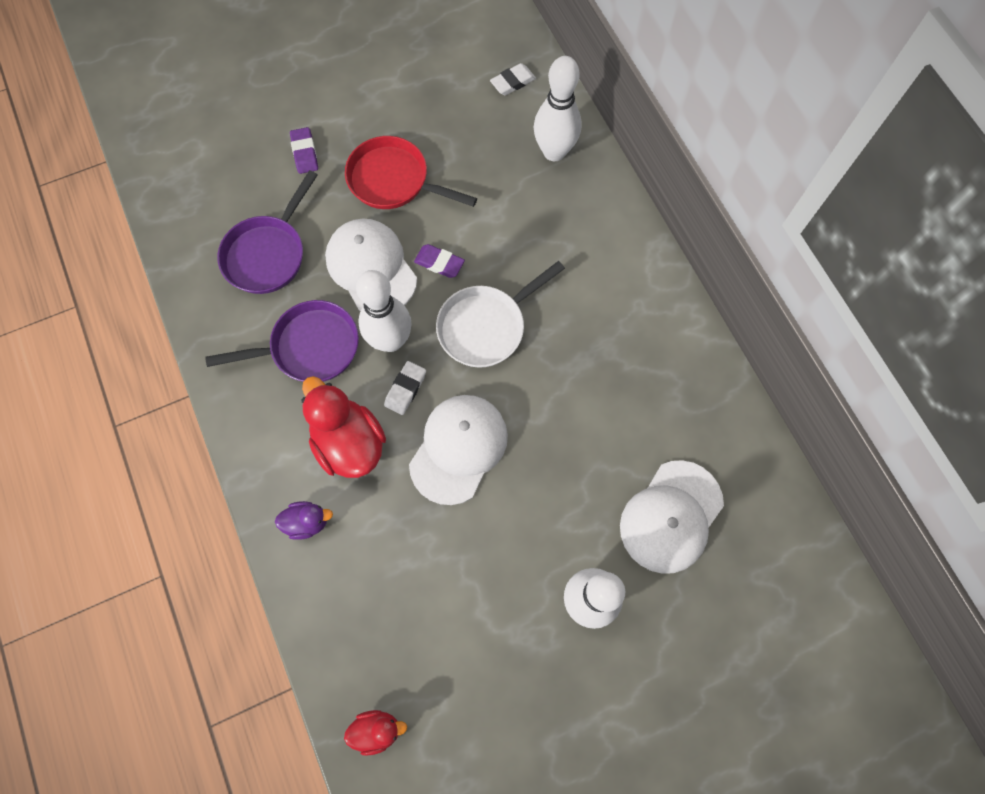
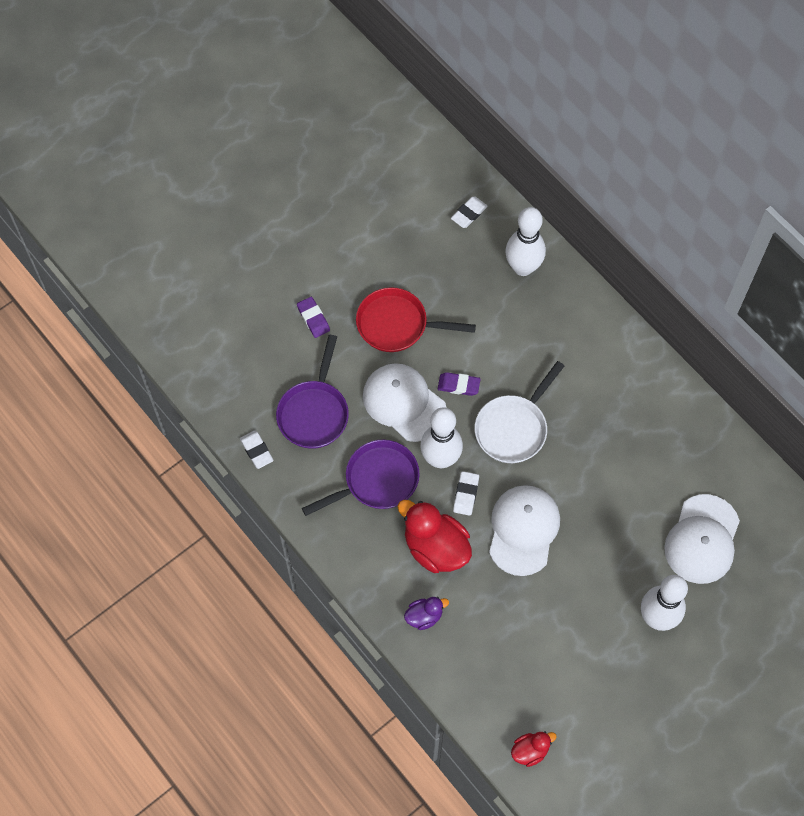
camera: 15 degrees left, 5 degrees down
none -> white eraser [240,430,274,469]

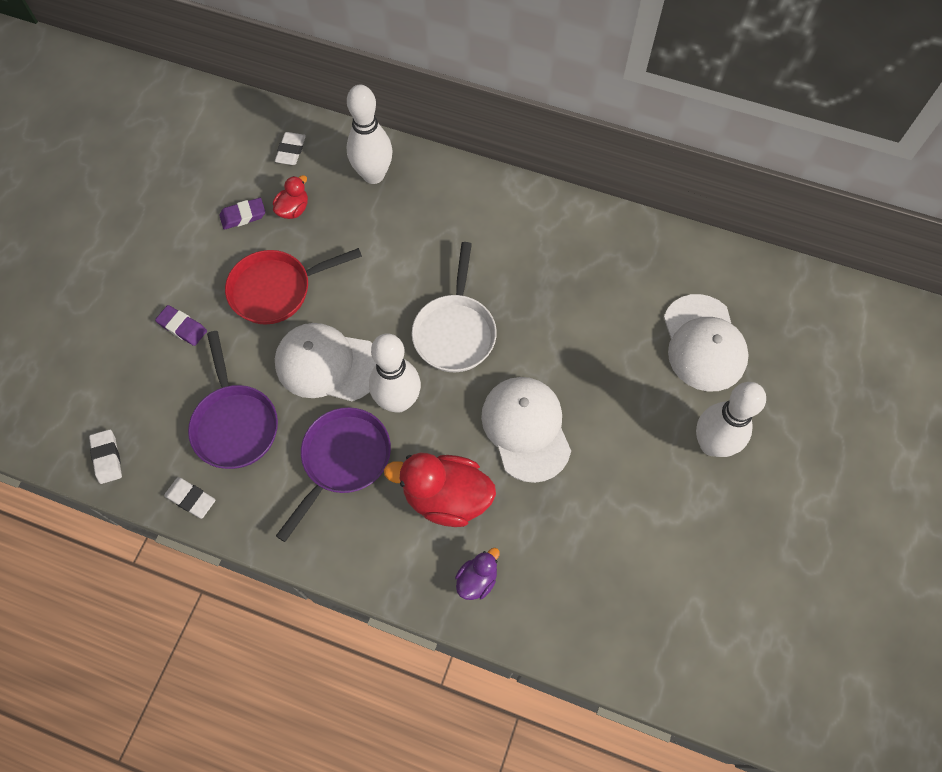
camera: 30 degrees left, 0 degrees up
purple eraser [438,372,481,396] -> purple eraser moved to [219,198,265,230]
white eraser [453,471,479,516] -> white eraser moved to [89,429,122,484]
red duck [511,732,557,767] -> red duck moved to [273,175,308,219]

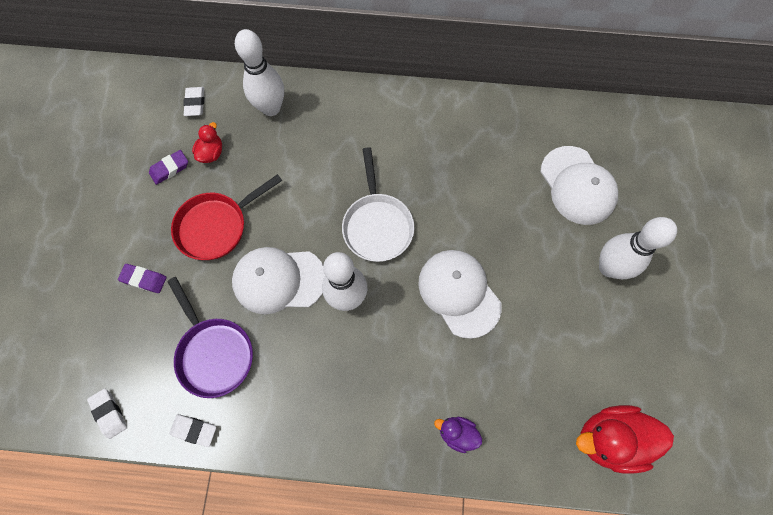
camera: 15 degrees left, 5 degrees up
purple pan [276,407,391,542] -> none
red duck [384,453,496,527] -> red duck moved to [576,405,674,473]
purple duck [455,548,500,600] -> purple duck turned 90 degrees counterclockwise [434,417,482,453]

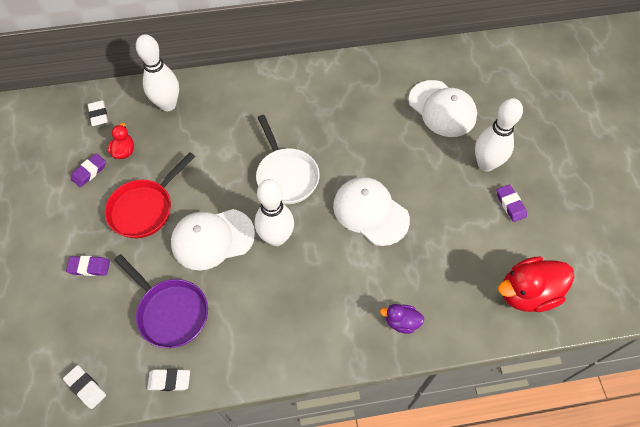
camera: 15 degrees left, 10 degrees down
none -> purple eraser [497,185,527,222]

